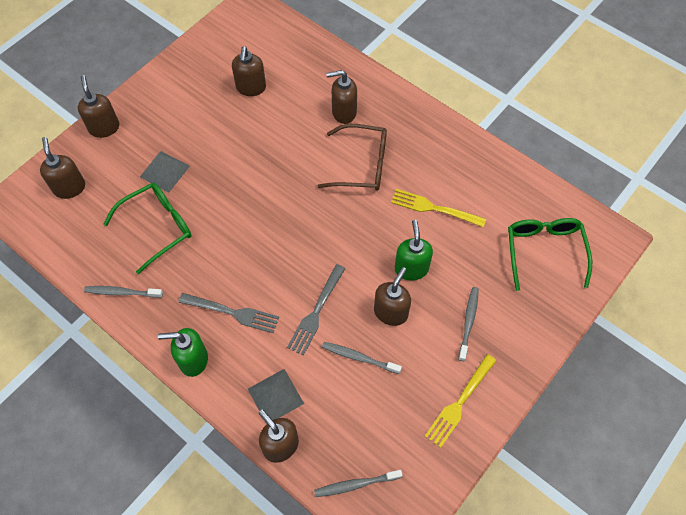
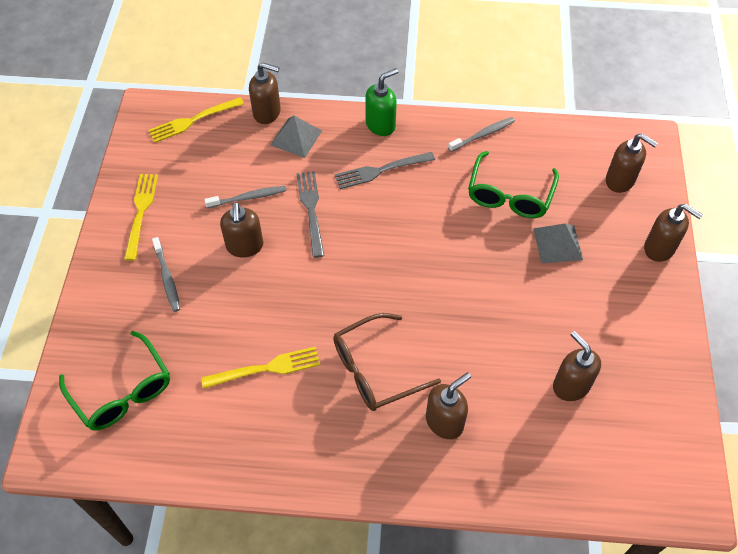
camera: 145 degrees right, 5 degrees down
grey toothbrush [314,470,403,497] -> yellow fork [148,97,244,143]
green soap dispenser [395,220,433,281] -> none

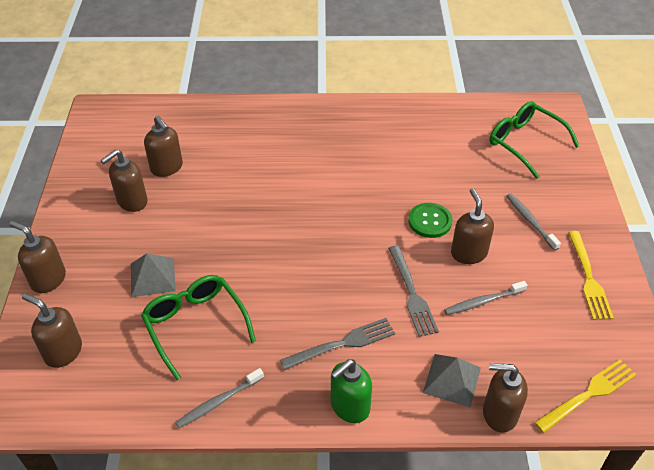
camera: 175 degrees right, 10 degrees down
yellow fork [201,346,320,389] -> none
brown glasses [333,313,441,411] -> none
brown soap dispenser [426,372,471,439] -> brown soap dispenser moved to [100,149,148,212]
green glasses [468,151,559,218] -> green glasses turned 45 degrees counterclockwise [141,275,256,380]
none -> green button [408,203,453,238]

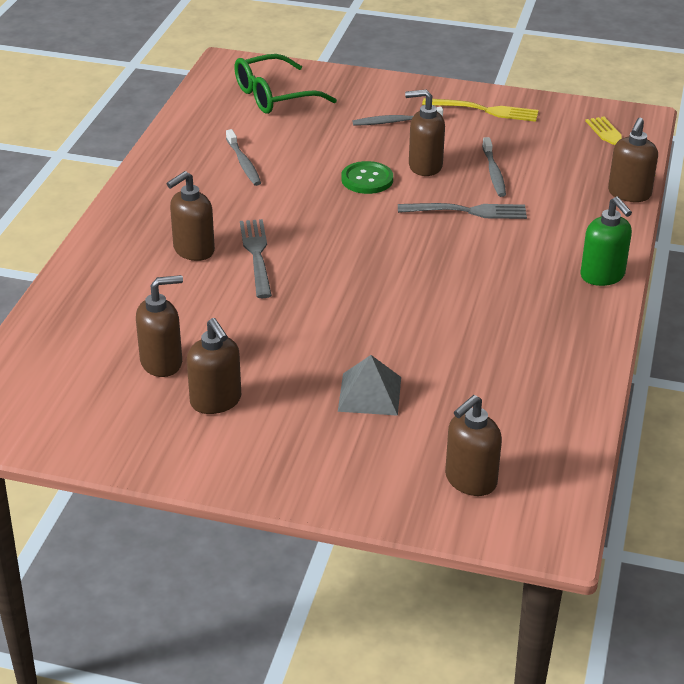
camera: 75 degrees left, 10 degrees down
brown soap dispenser [9,221,66,293] -> brown soap dispenser moved to [166,171,215,261]
green glasses [141,275,256,380] -> none
grey toothbrush [175,368,264,428] -> grey toothbrush moved to [226,129,261,186]
grey fork [280,318,395,370] -> grey fork moved to [240,219,272,298]
grey pyramid [423,354,481,408] -> none

